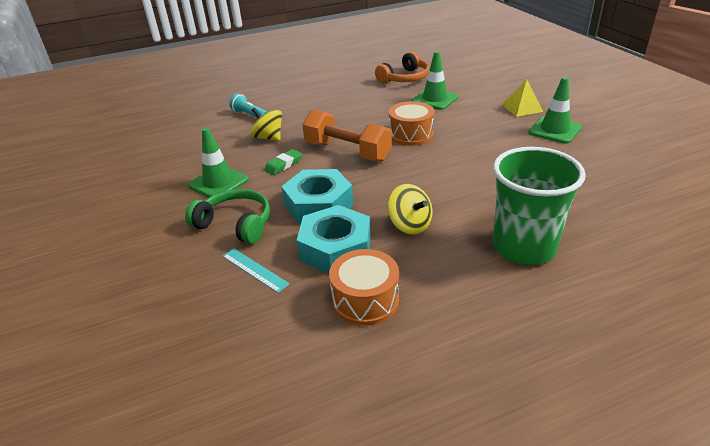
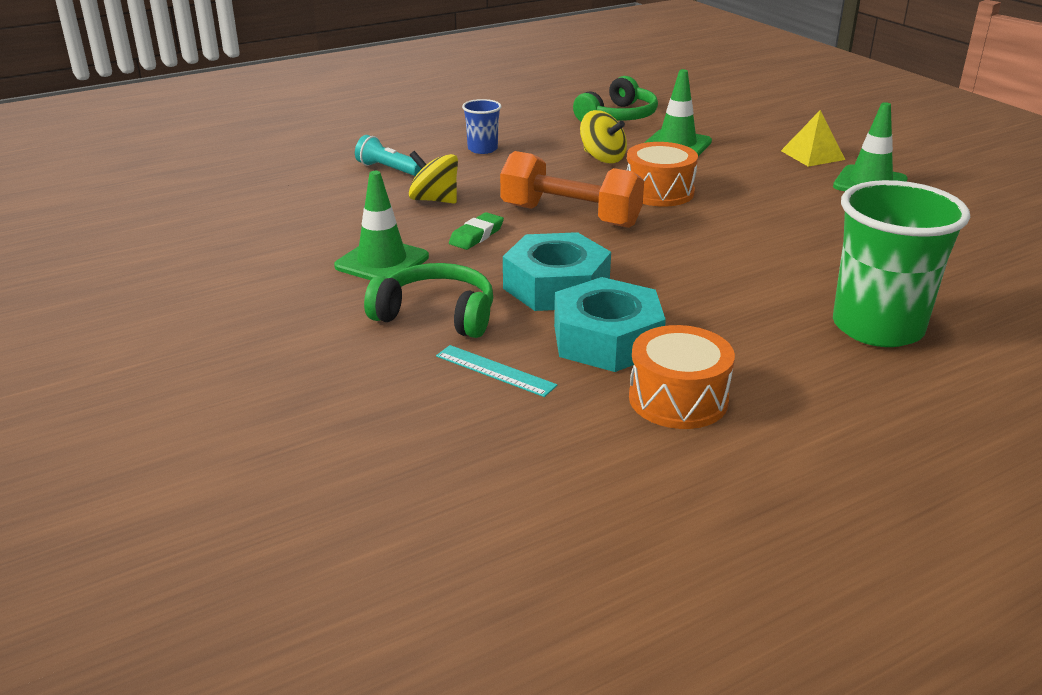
camera: 10 degrees left, 5 degrees down
orange headphones [375,52,430,84] -> green headphones [573,76,658,122]
yellow spinning top [388,184,432,235] -> yellow spinning top moved to [580,110,627,163]
none -> blue cup [462,99,502,154]

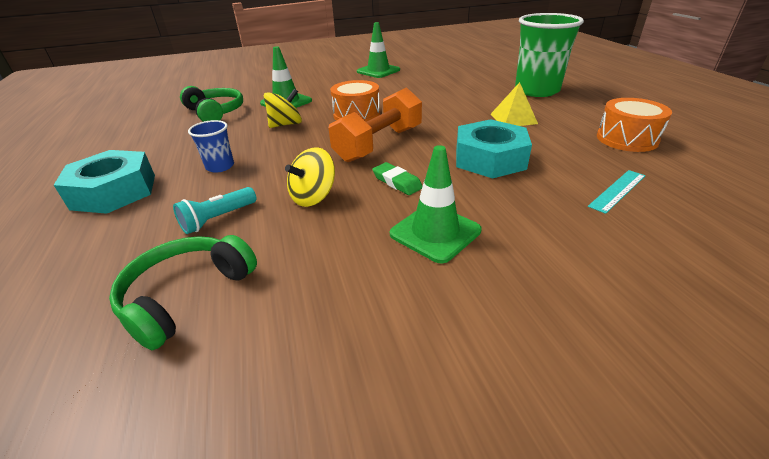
camera: 75 degrees left, 5 degrees up
green headphones [364,263,493,338] -> green headphones moved to [109,235,257,350]
turquoise nut [554,277,666,372] -> turquoise nut moved to [54,150,155,214]
yellow pyramid [781,110,845,167] -> yellow pyramid moved to [490,82,538,126]

